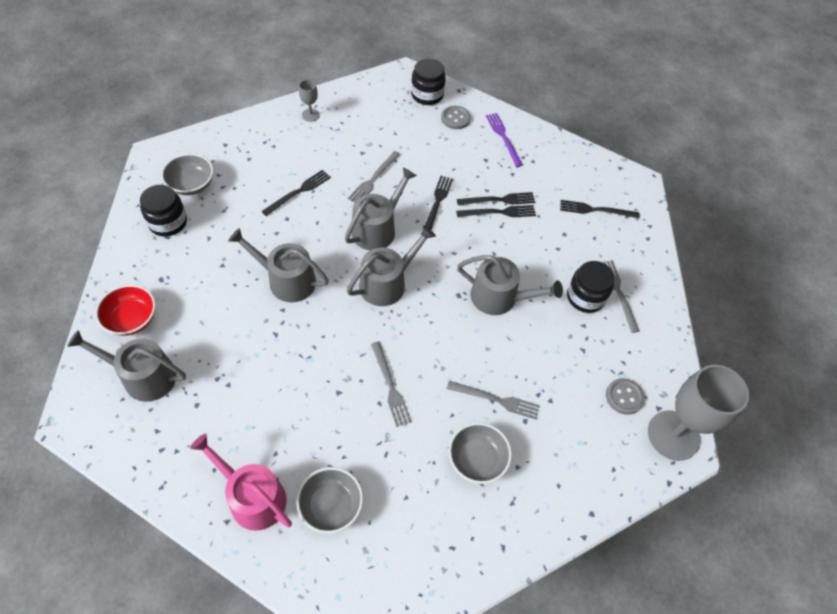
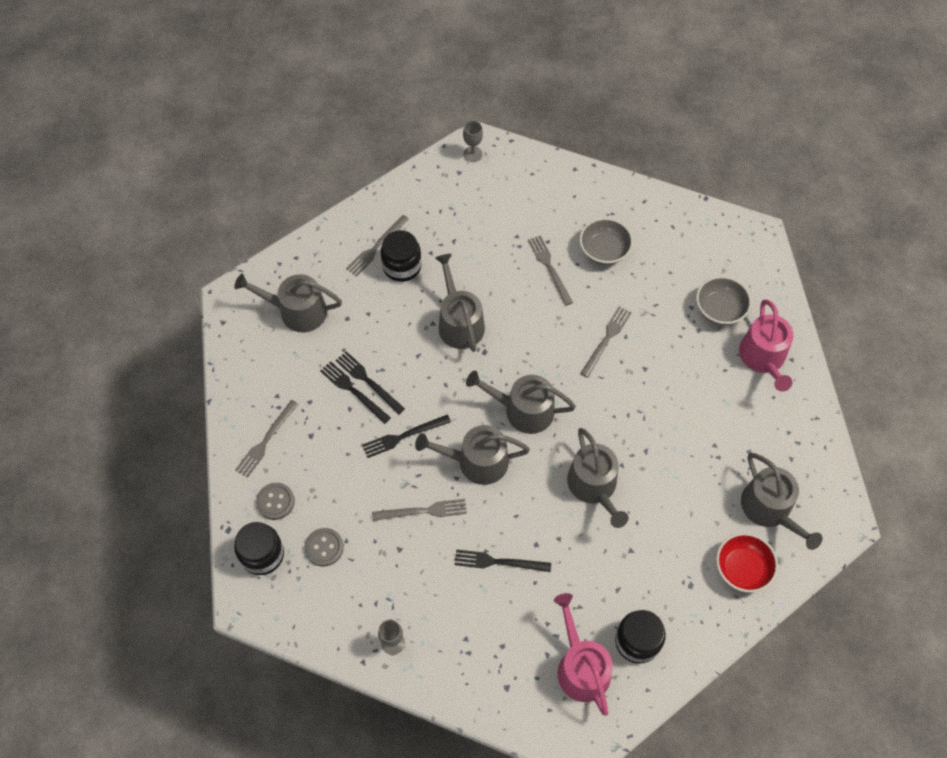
camera: 125 degrees left, 5 degrees up
grey bowl [161,153,214,195] -> pink watering can [554,593,613,716]
purple fork [486,113,523,167] -> grey fork [235,400,298,478]
black fork [560,200,639,218] -> grey watering can [234,274,342,332]
grey button [606,378,644,415] -> grey button moved to [305,528,344,567]
grey goblet [648,365,749,461] -> grey goblet [463,121,483,162], size x0.44

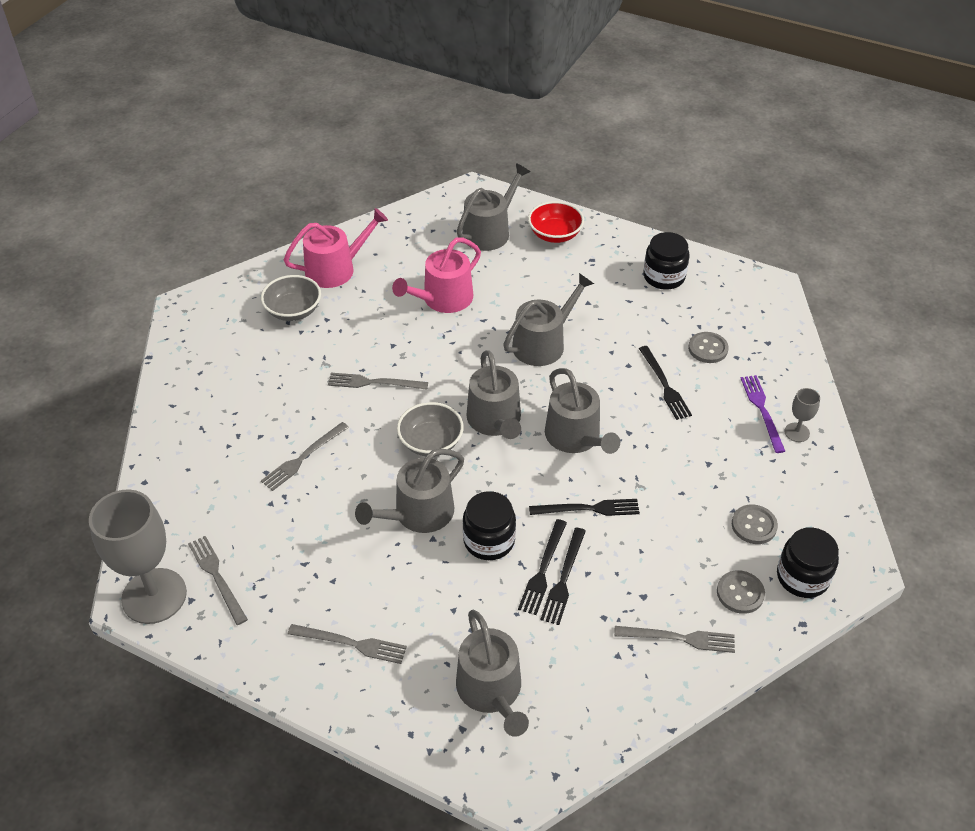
camera: 115 degrees left, 15 degrees down
black fork [362,414,451,458] -> black fork turned 45 degrees counterclockwise [529,499,640,516]
grey fork [372,499,467,521] -> grey fork moved to [188,536,248,625]
black jar [381,230,422,282] -> black jar moved to [463,491,516,560]
grey goblet [463,121,483,162] -> grey goblet [89,489,187,624], size x2.28
pink watering can [554,593,613,716] -> pink watering can moved to [392,238,481,313]
grey bowl [579,218,633,265] -> grey bowl moved to [397,402,464,456]
none -> grey button [688,332,729,363]
none -> purple fork [741,375,785,453]

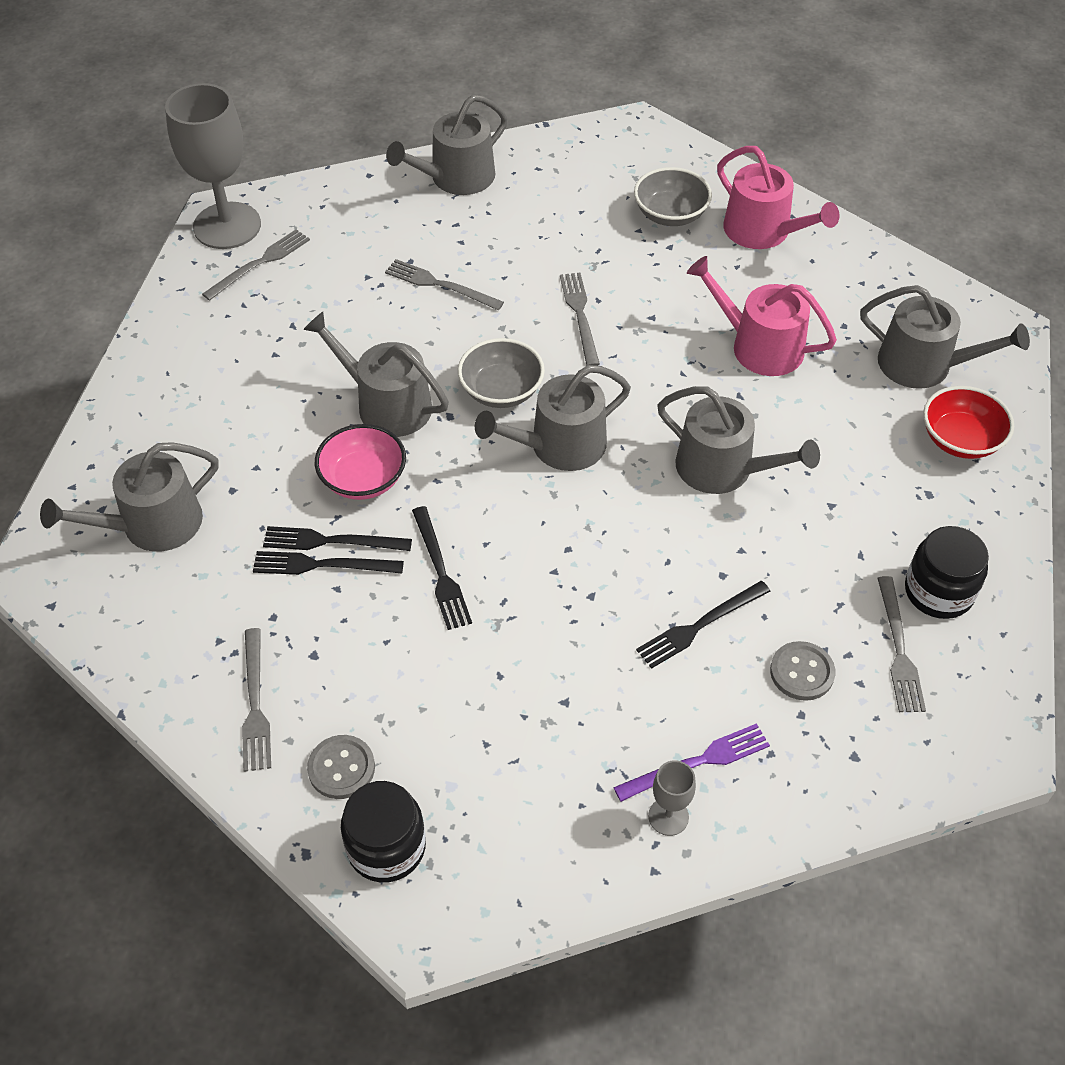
camera: 75 degrees right, 5 degrees up
grey fork [288,624,407,664] -> grey fork moved to [877,576,926,712]
black jar [463,491,516,560] -> pink bowl [315,424,406,500]
grey watering can [545,368,620,454] -> grey watering can moved to [386,95,508,195]
grey button [732,505,778,544] -> none

